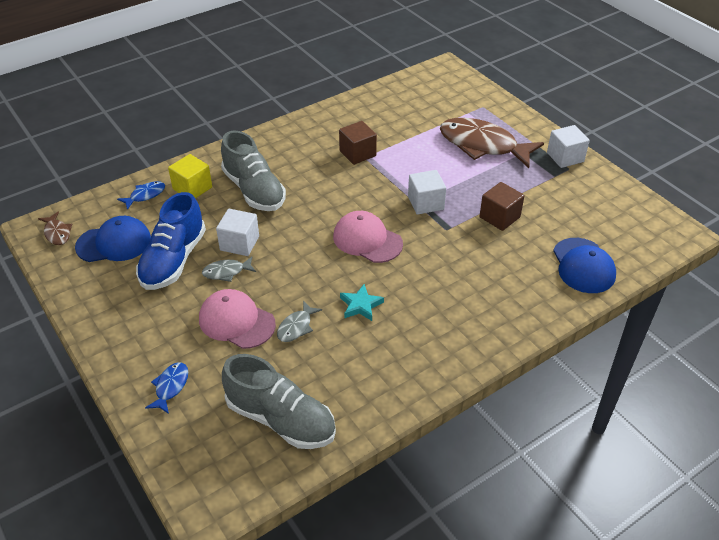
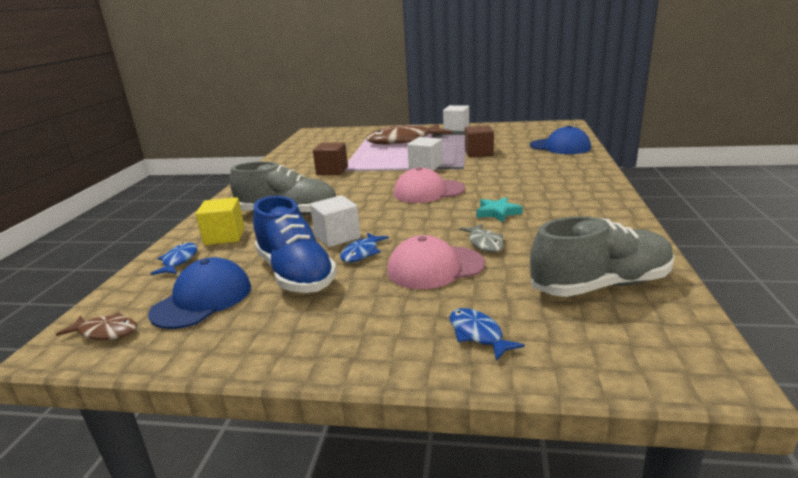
camera: 45 degrees left, 20 degrees down
grey fish [202,257,256,282] -> blue fish [340,233,389,262]

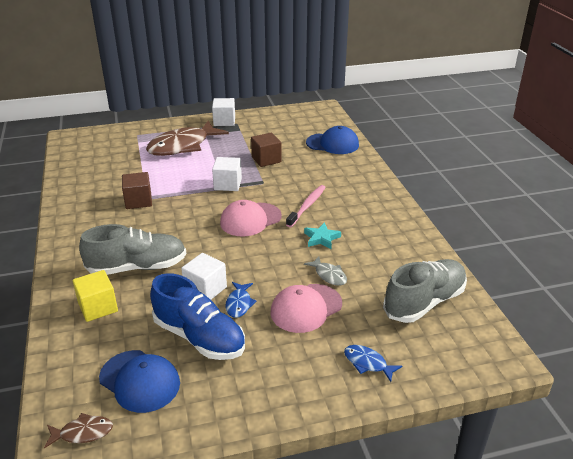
camera: 25 degrees left, 10 degrees up
blue cap [148,257,251,329] -> blue cap turned 120 degrees clockwise [99,350,180,413]
blue fish [150,243,197,275] -> none
none -> pink toothbrush [286,185,326,227]

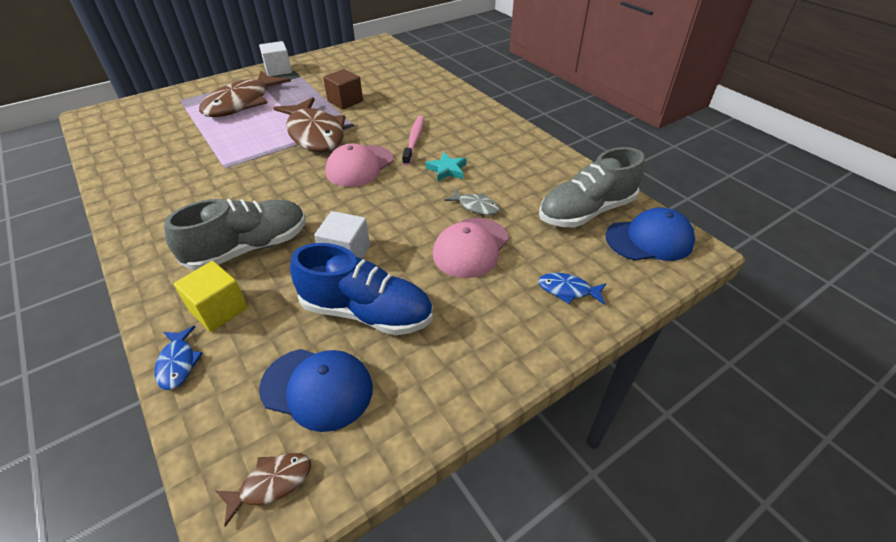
camera: 20 degrees left, 10 degrees up
brown cube [122,172,152,209] -> none
white cube [212,157,242,191] -> brown fish [274,97,345,152]
blue fish [225,282,257,318] -> blue fish moved to [155,326,203,390]
blue cap [306,126,359,154] -> blue cap moved to [606,208,695,261]
grey shoe [383,259,467,323] -> grey shoe turned 150 degrees counterclockwise [539,147,645,228]

